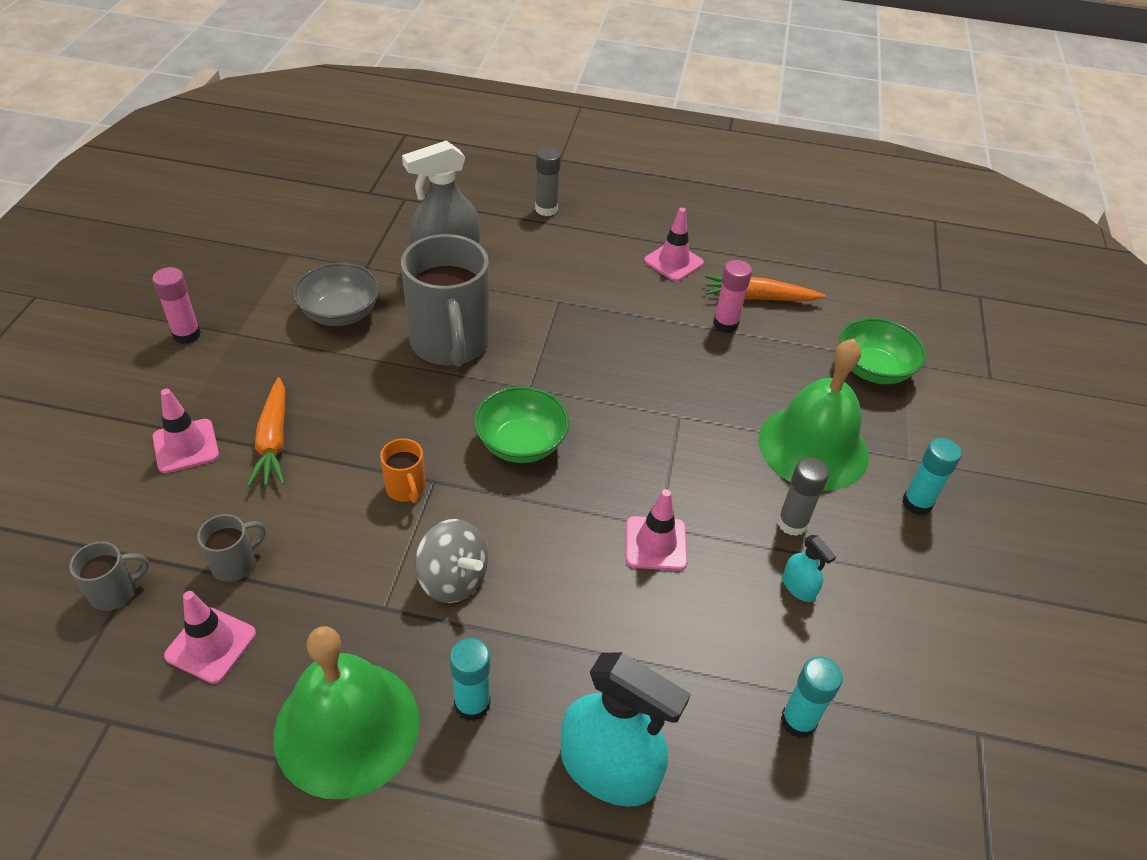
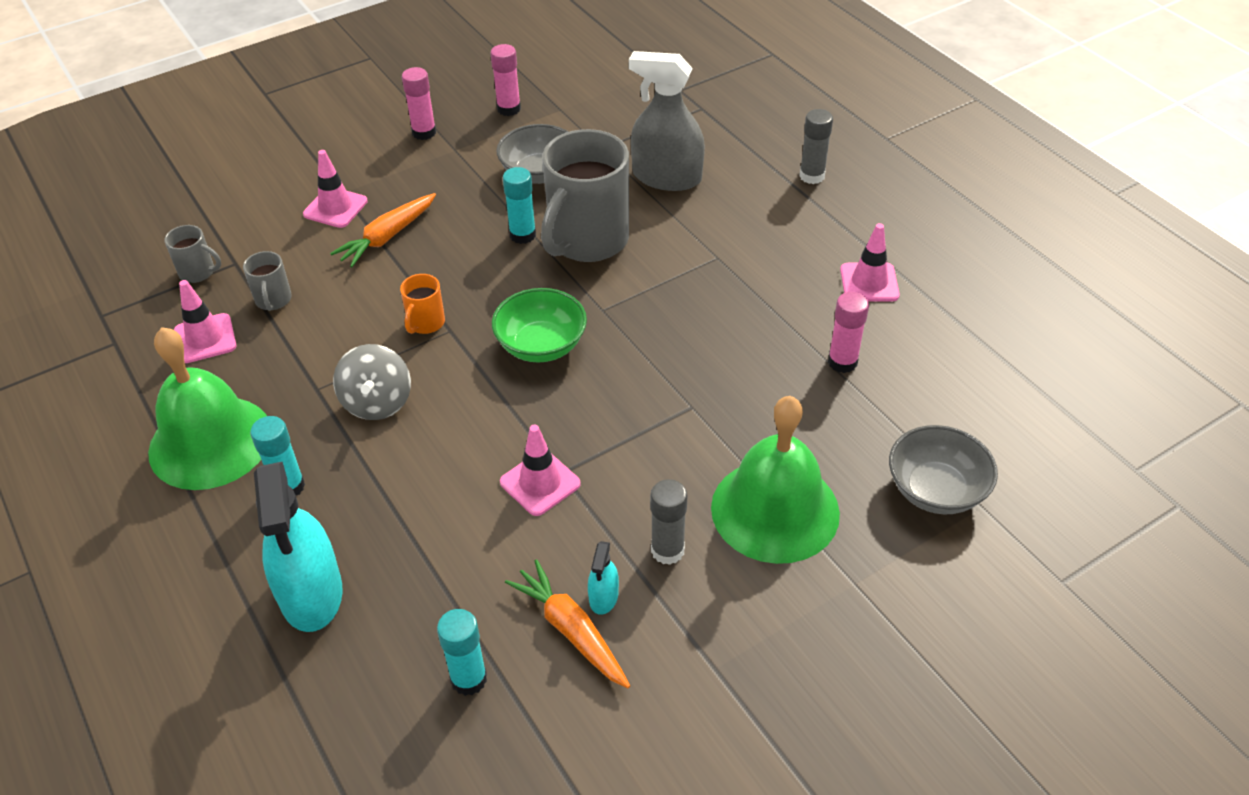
camera: 50 degrees right, 0 degrees up
grey mug [197,514,266,582] -> grey mug turned 75 degrees clockwise [243,251,292,311]
orange carrot [705,275,826,301] -> orange carrot moved to [505,559,630,688]
green bowl [839,318,926,384] -> grey bowl [889,425,998,514]
turquoise glue stick [902,438,961,515] -> turquoise glue stick moved to [503,167,536,244]
none -> pink glue stick [490,44,521,116]

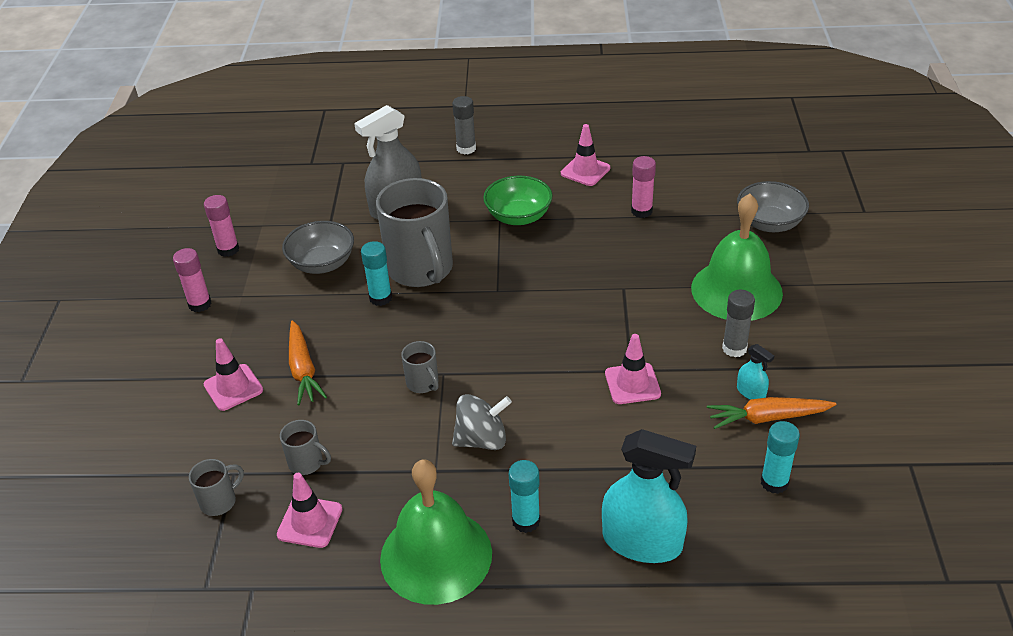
camera: 55 degrees left, 5 degrees down
grey spinning top [333,344,411,420] -> grey spinning top turned 45 degrees counterclockwise [452,394,512,450]
orange mug [400,274,445,334] -> grey mug [401,341,439,393]
green bowl [492,288,587,363] -> green bowl moved to [483,176,553,225]

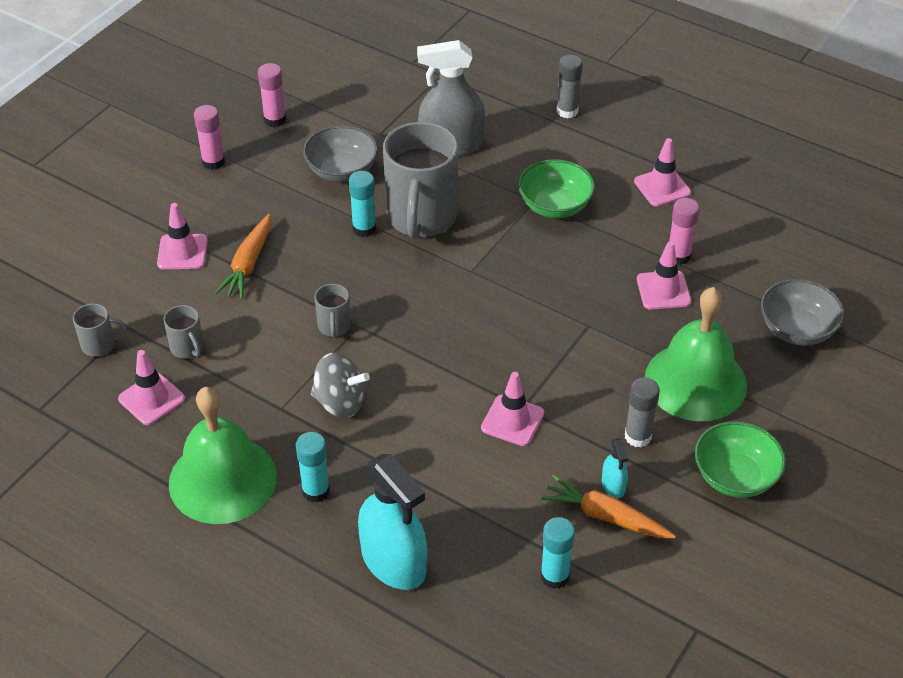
camera: 30 degrees right, 5 degrees up
none -> pink traffic cone [637,241,691,310]
none -> green bowl [695,421,786,498]

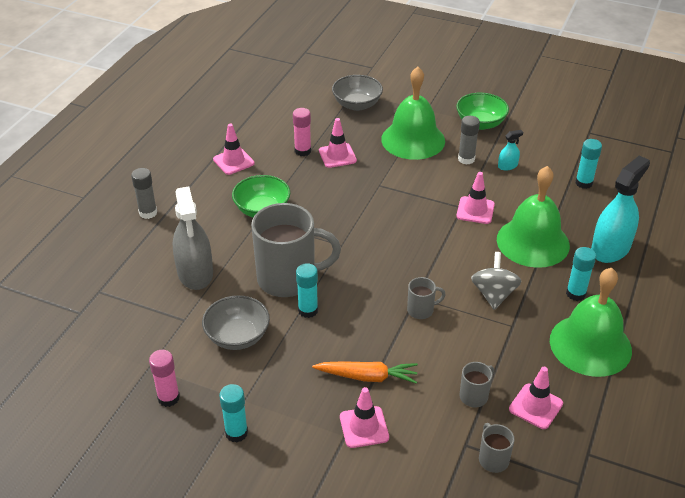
camera: 100 degrees left, 5 degrees down
pink glue stick [194,105,225,170] -> turquoise glue stick [219,384,248,442]
orange carrot [541,475,676,538] -> none
none -> green bell [497,166,570,268]

